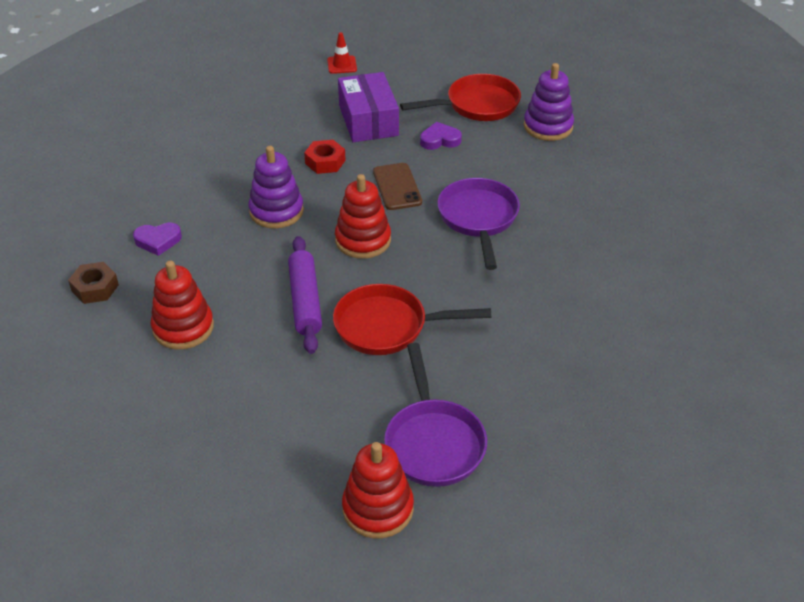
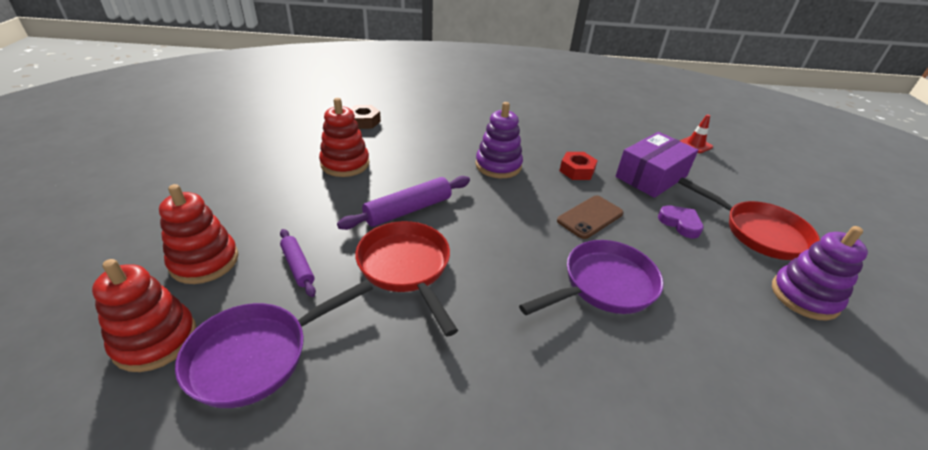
camera: 60 degrees right, 5 degrees down
purple heart [133,222,182,256] -> none
red stacking toy [335,174,391,259] -> red stacking toy moved to [159,184,238,284]
none -> purple rolling pin [280,229,316,297]

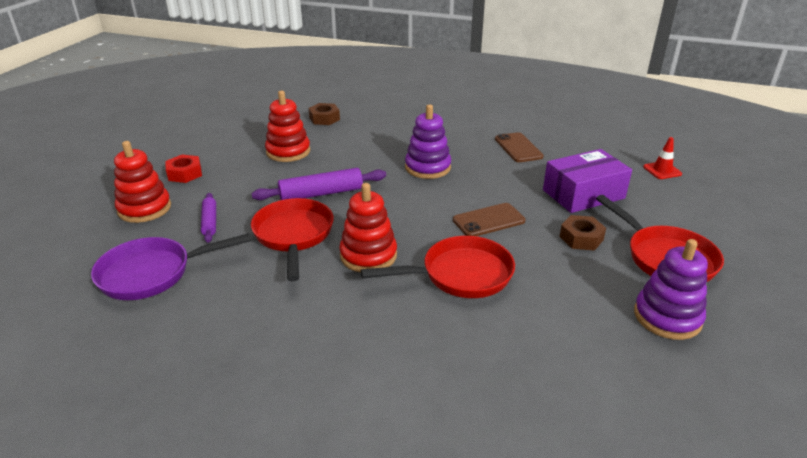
camera: 20 degrees right, 5 degrees down
red stacking toy [92,259,196,372] -> red stacking toy moved to [339,183,397,272]
purple pan [519,240,664,315] -> red pan [361,236,515,298]
red nut [559,152,598,180] -> red nut moved to [166,155,202,183]
purple heart [658,205,704,238] -> brown nut [559,215,606,251]
none -> brown phone [495,132,544,162]

